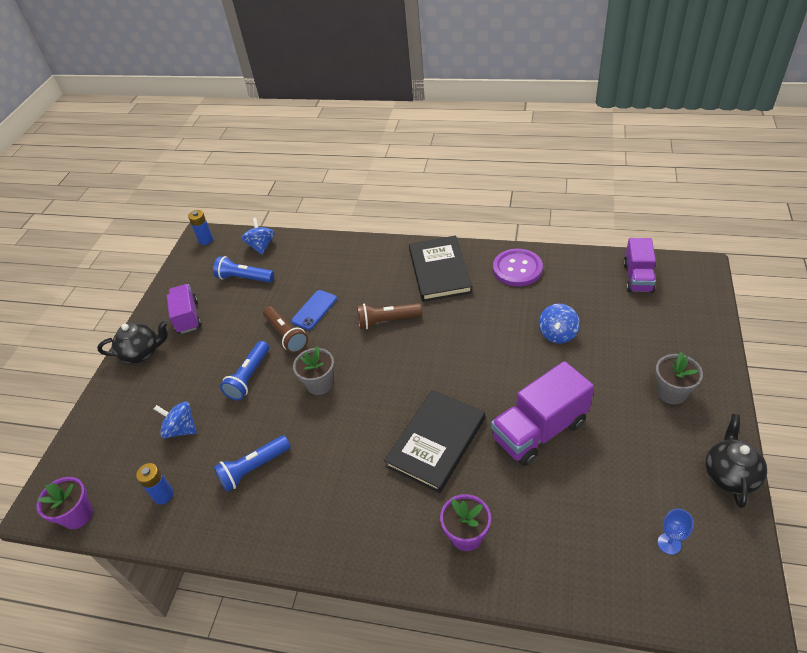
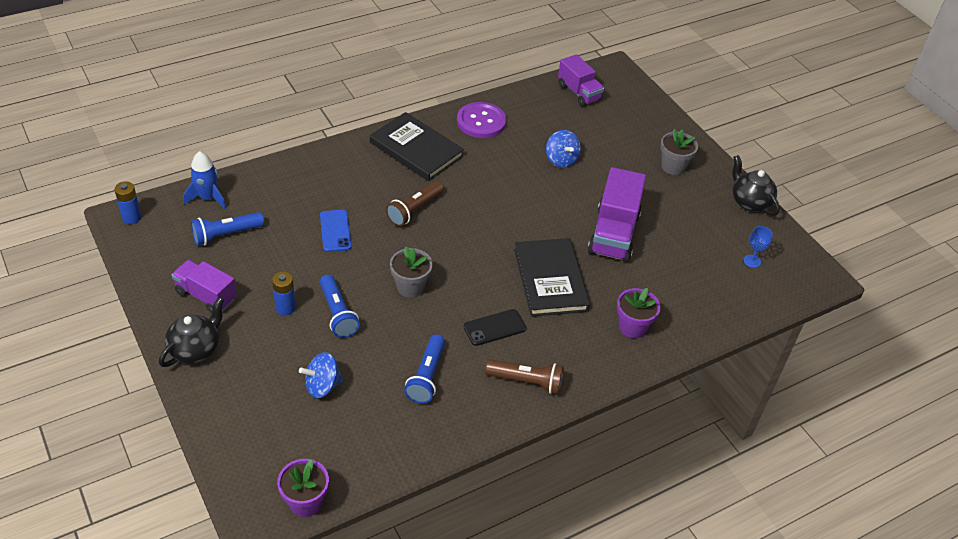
camera: 50 degrees left, 0 degrees up
blue battery [136,463,174,504] -> blue battery moved to [272,272,296,315]
blue spinning top [241,218,275,255] -> blue rocket [183,151,226,209]
brown flashlight [263,306,308,353] -> brown flashlight moved to [485,359,564,394]
none -> black phone [464,309,526,346]

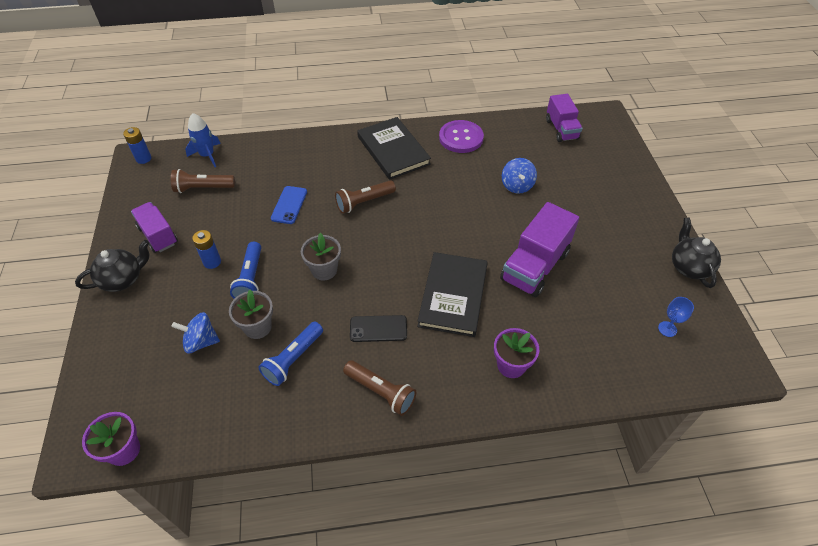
camera: 25 degrees right, 5 degrees up
blue flashlight [191,212,264,246] -> brown flashlight [171,169,235,193]
grey flower pot [660,129,698,175] -> grey flower pot moved to [229,289,273,339]

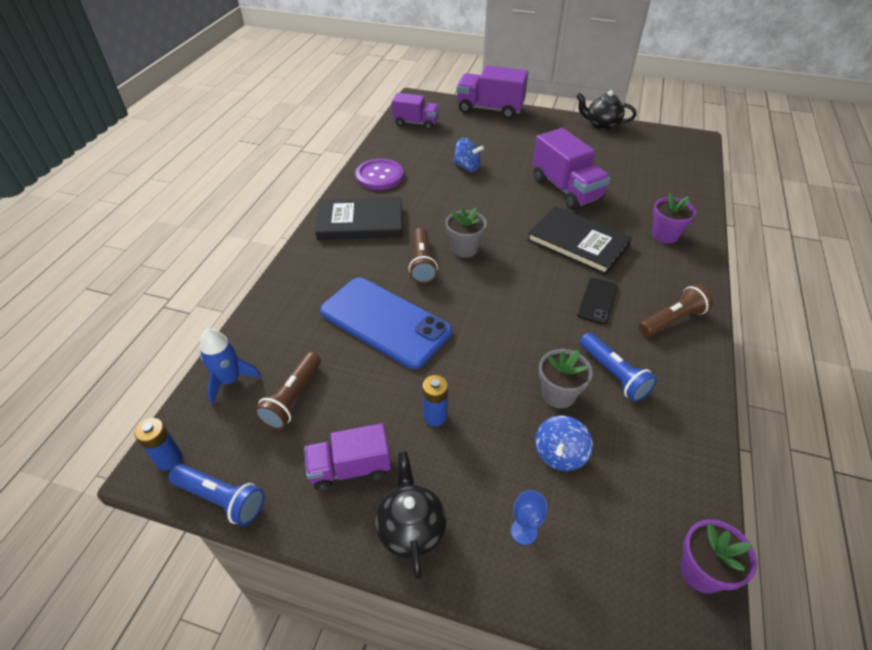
camera: 65 degrees left, 5 degrees down
blue flashlight [230,242,261,299] -> blue flashlight moved to [168,464,265,526]
blue phone [271,186,307,224] -> blue phone [320,278,452,369], size x2.08
grey flower pot [301,233,341,280] -> grey flower pot moved to [446,207,487,258]
blue goblet [658,297,694,337] -> blue goblet moved to [511,490,547,545]
none -> purple truck [456,66,528,119]

